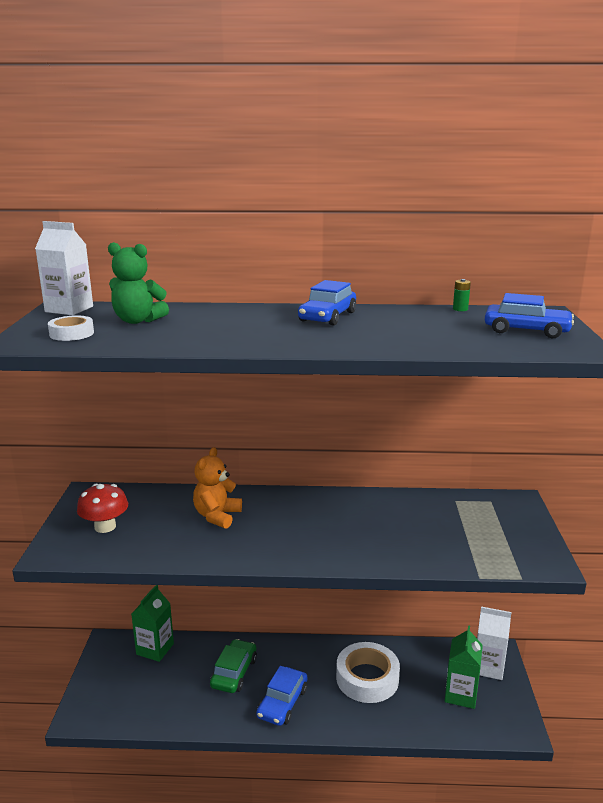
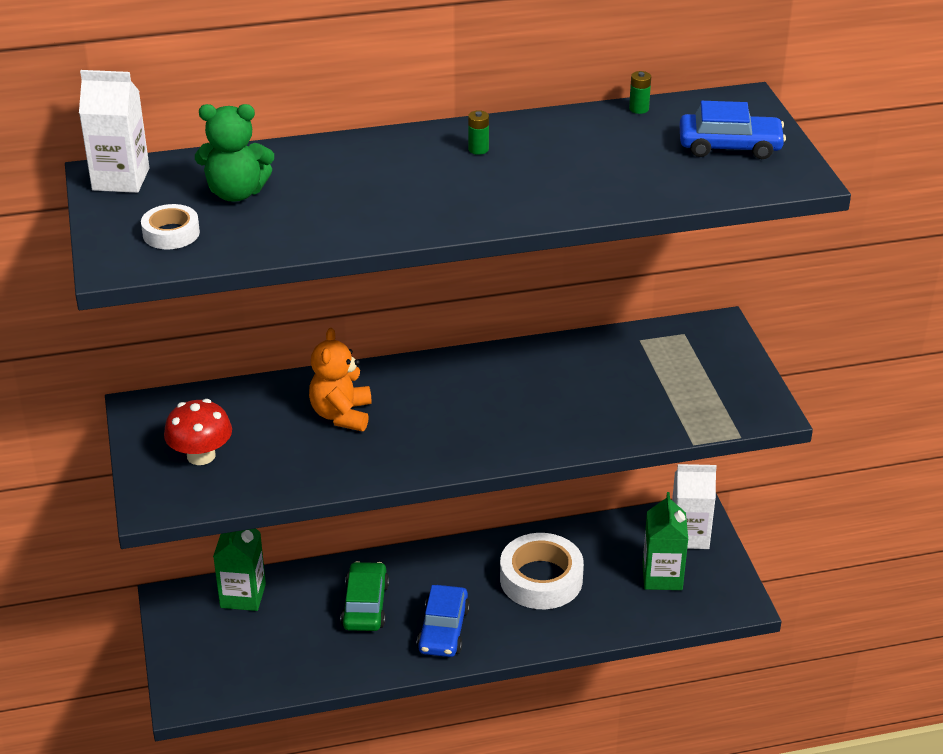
camera: 15 degrees left, 15 degrees up
blue car [298,280,356,325] -> green battery [468,110,489,155]

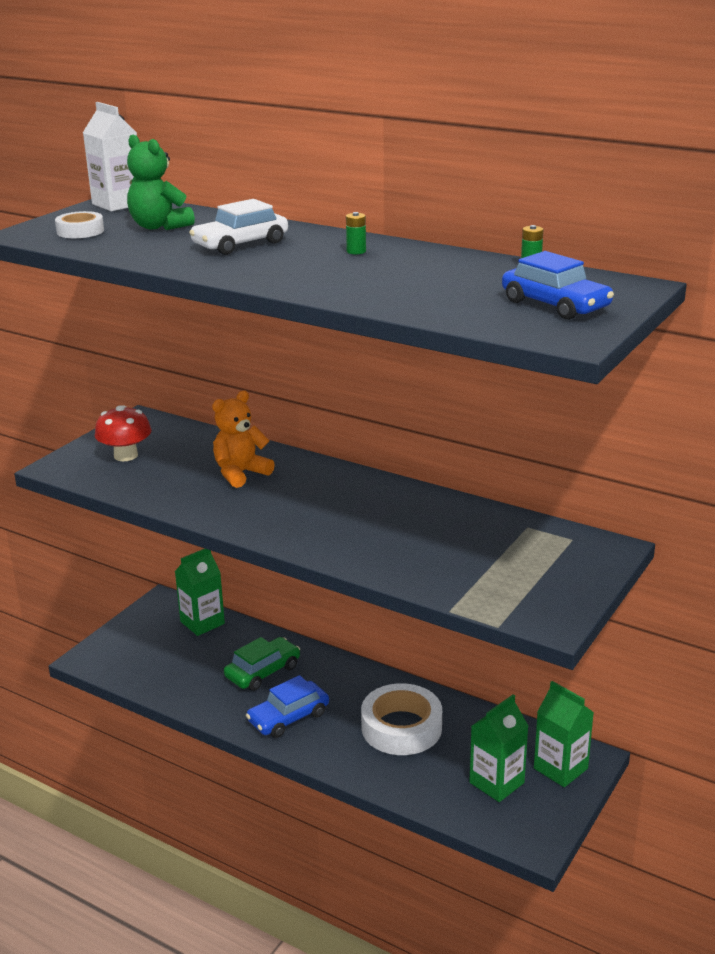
camera: 45 degrees right, 10 degrees down
white carton [672,464,717,549] -> green carton [534,681,594,787]
none -> white car [189,199,288,255]

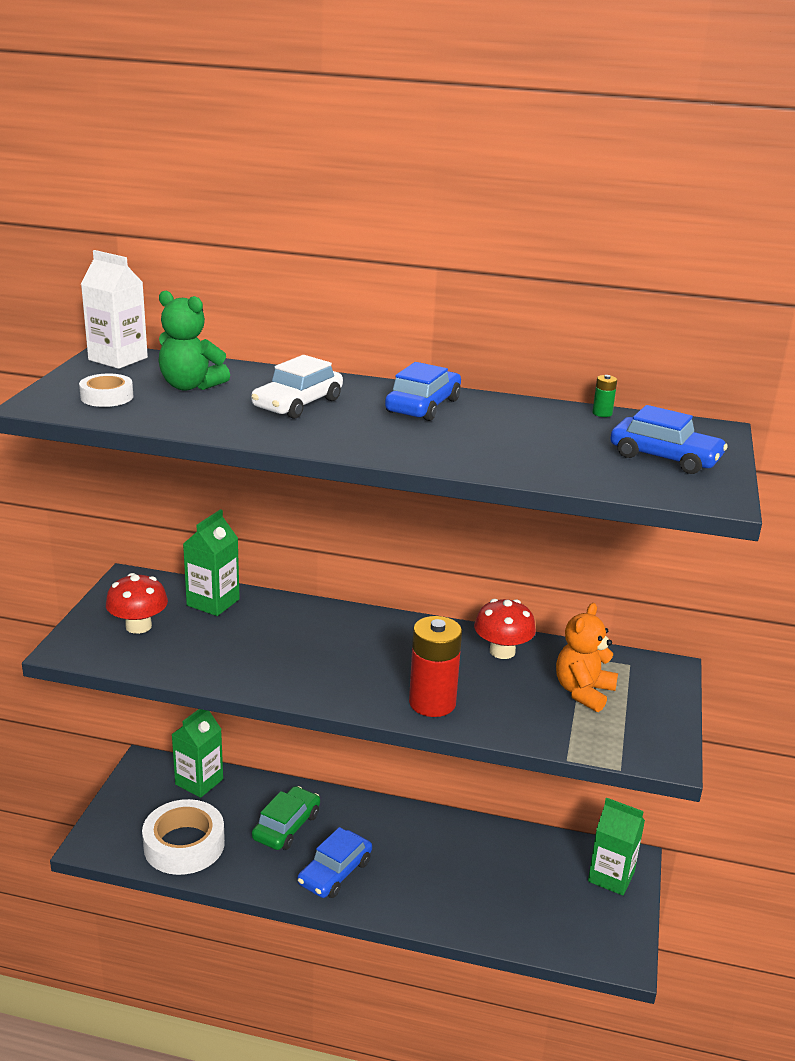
camera: 20 degrees left, 0 degrees up
orange teddy bear [212,391,275,488] -> orange teddy bear moved to [556,603,618,712]
green battery [346,212,366,254] -> blue car [385,362,461,421]
white tape [361,683,442,755] -> white tape moved to [142,799,225,875]
green carton [469,694,528,802] -> green carton moved to [183,509,240,616]
none -> red battery [409,616,462,717]
none -> red mushroom [474,599,536,659]

